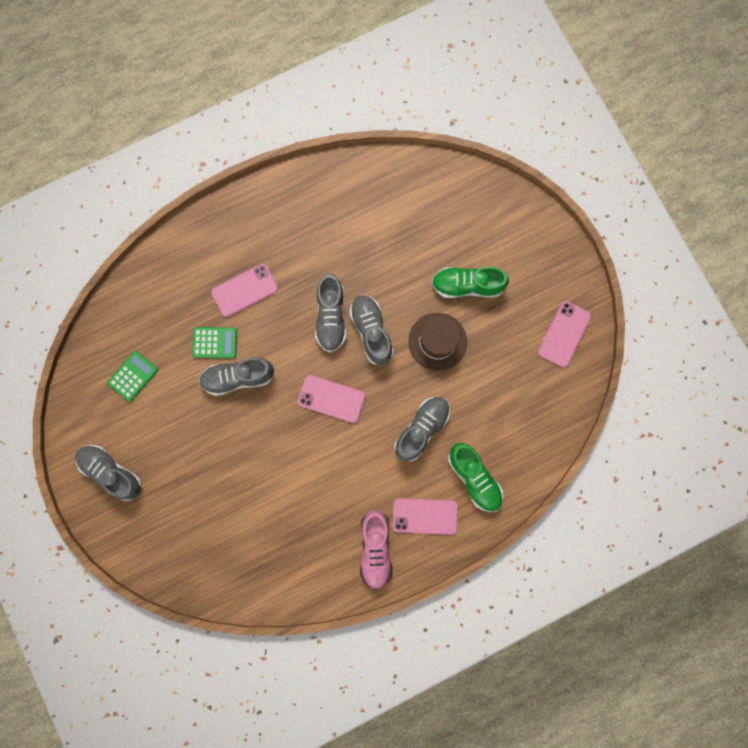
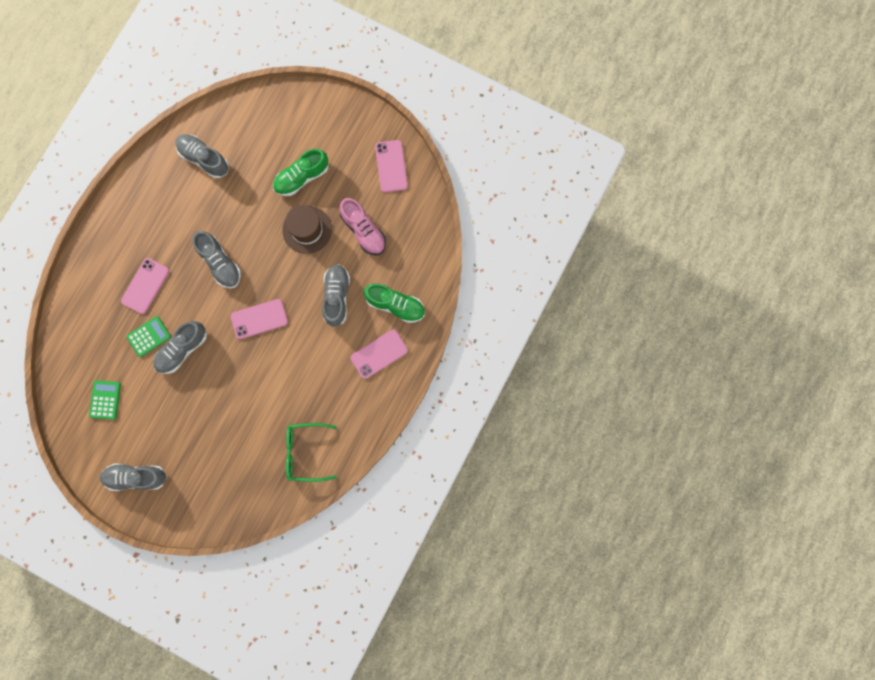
camera: 35 degrees left, 0 degrees up
grey shoe [349,295,394,365] -> grey shoe moved to [175,134,229,178]
pink shoe [360,509,392,590] -> pink shoe moved to [340,198,386,255]
none -> green glasses [286,423,337,482]

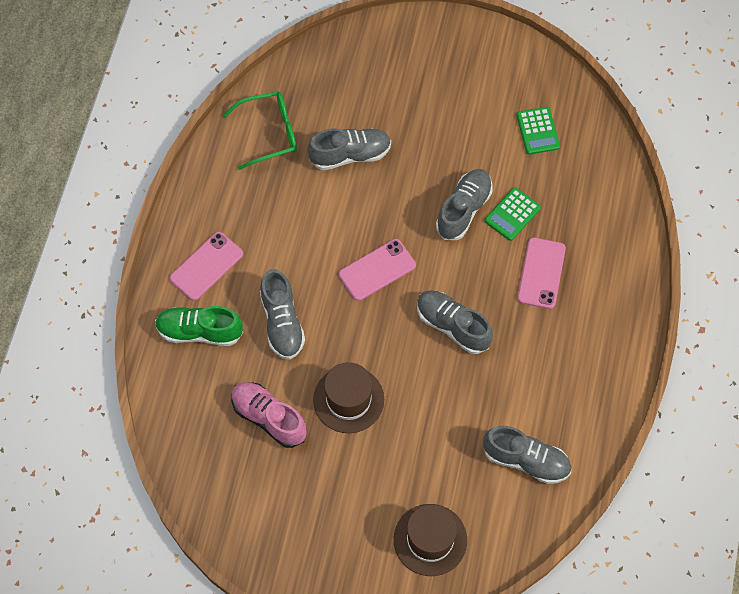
camera: 165 degrees right, 15 degrees down
grey shoe [100,464,167,491] -> grey shoe moved to [308,128,391,170]
green shoe [273,149,329,196] -> none
pink phone [375,140,408,192] -> none
none -> brown hat [394,504,467,576]

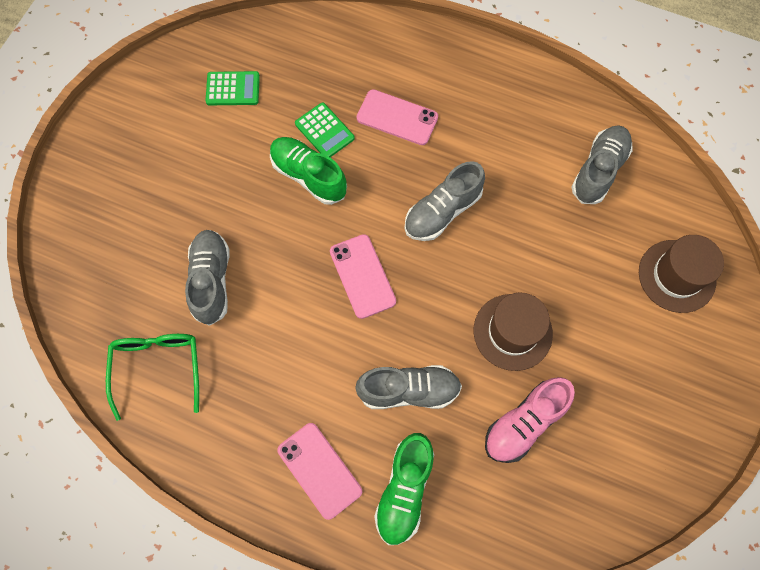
camera: 80 degrees left, 5 degrees up
grey shoe [436,169,493,240] -> green shoe [270,137,347,205]

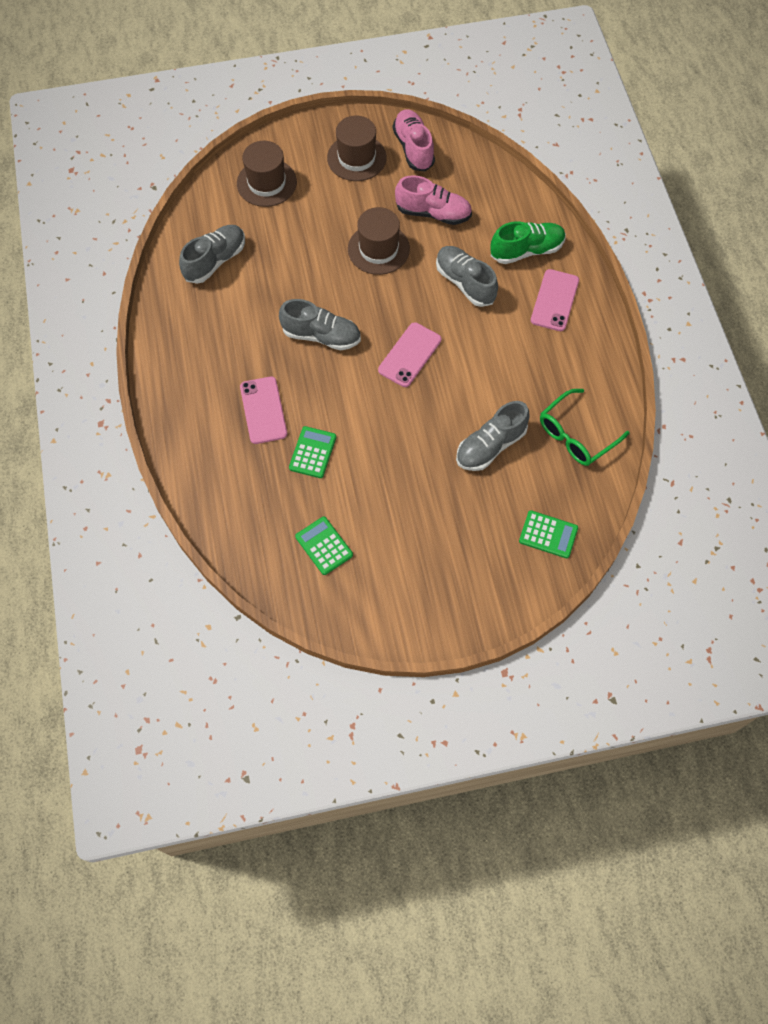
camera: 125 degrees left, 5 degrees down
green shoe [270,137,347,205] -> none
grey shoe [572,125,633,204] -> grey shoe turned 135 degrees clockwise [179,225,245,284]
none -> brown hat [327,116,387,181]
none -> pink shoe [393,109,435,172]
none -> green calculator [519,510,578,558]

